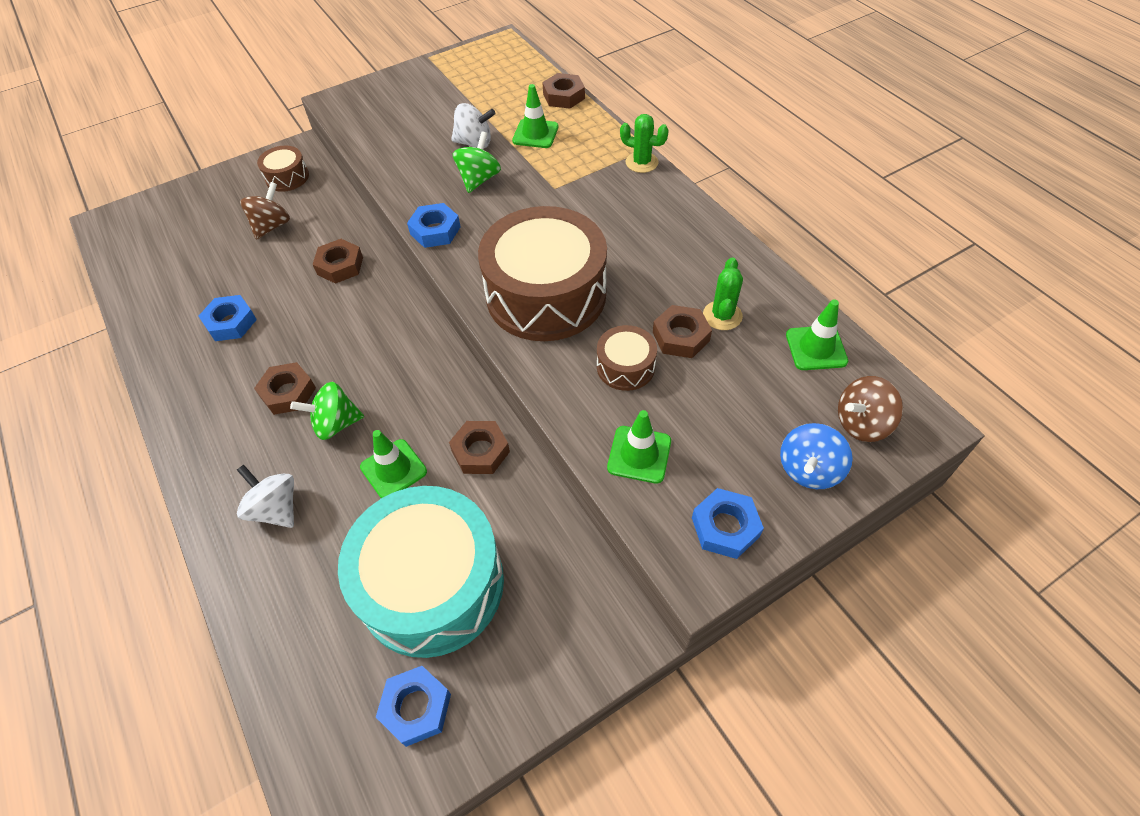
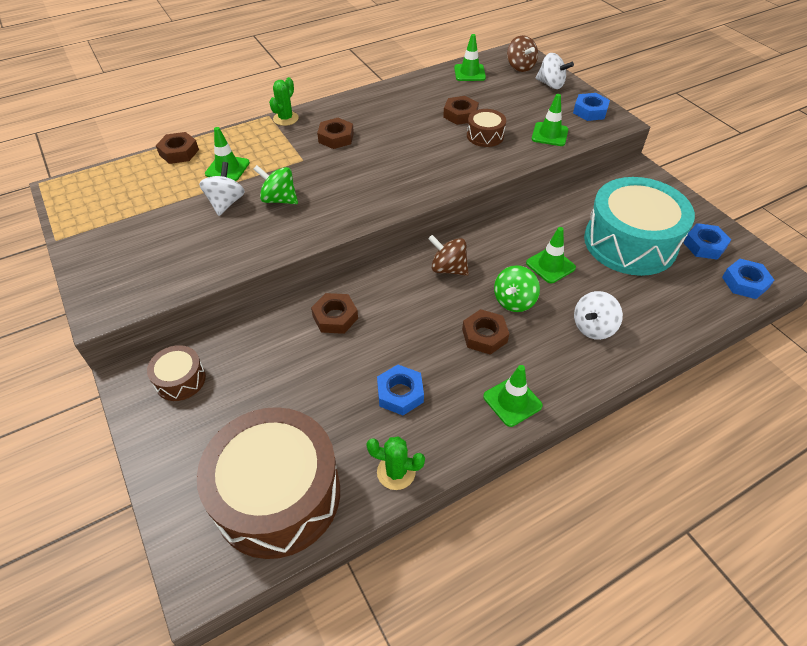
camera: 90 degrees left, 5 degrees down
brown spinning top [240,182,290,240] -> brown spinning top moved to [428,235,469,276]
green spinning top [290,382,364,440] -> green spinning top turned 45 degrees clockwise [494,265,540,312]
blue nut [407,203,461,248] -> blue nut moved to [722,259,774,299]
brown nut [449,421,510,474] -> brown nut moved to [317,118,354,149]
brown drum [478,206,607,341] -> brown drum moved to [197,407,340,559]
green cactus [703,257,743,330] -> green cactus moved to [366,436,425,490]
blue spinning top [780,423,853,489] -> white spinning top [536,53,574,89]
none -> green traffic cone [483,365,543,427]

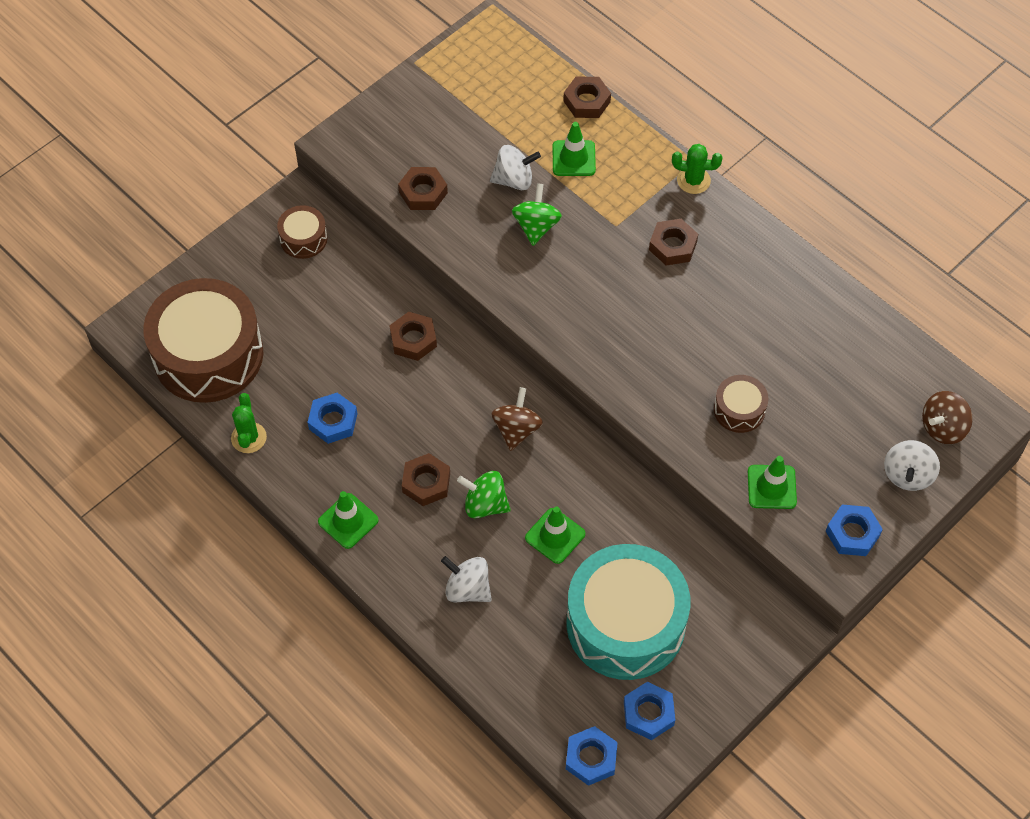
camera: 75 degrees right, 10 degrees up
brown nut [443,96,479,125] -> brown nut moved to [398,167,448,210]
green traffic cone [454,34,486,81] -> none

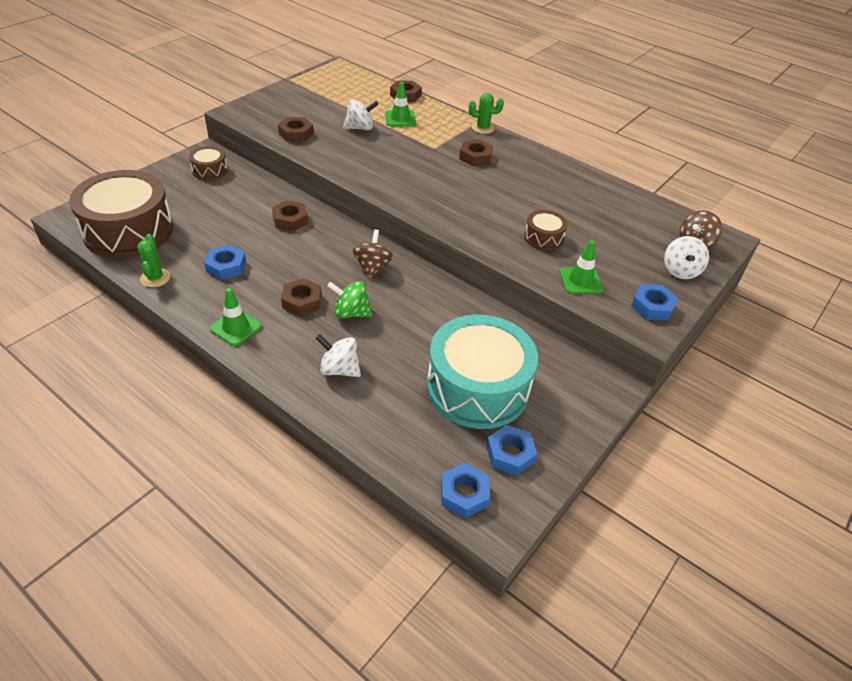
camera: 10 degrees left, 15 degrees down
green spinning top [512,183,562,246] -> none
green traffic cone [525,507,585,564] -> none

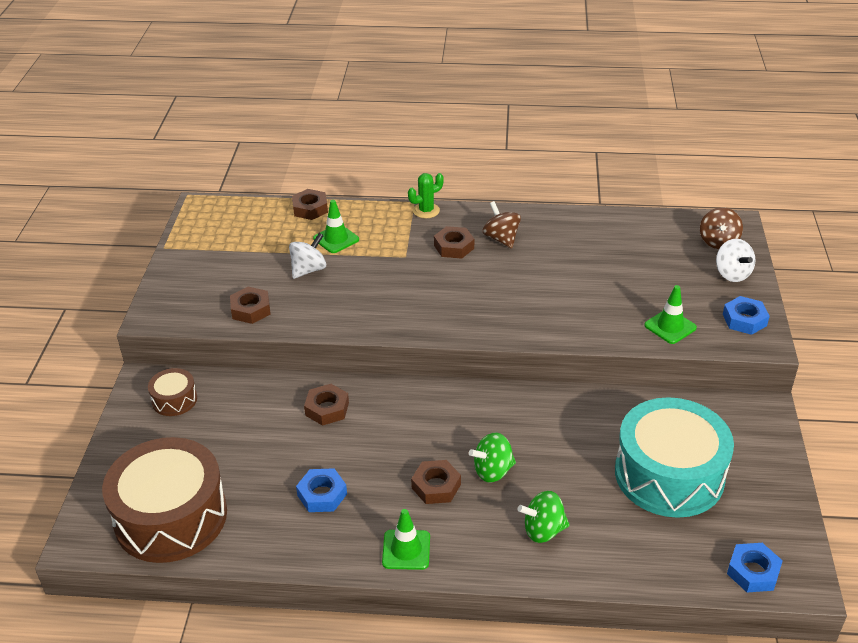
camera: 30 degrees left, 5 degrees down
green cactus [137,234,170,287] -> none
white spinning top [315,334,361,377] -> green spinning top [518,491,570,543]
brown spinning top [353,230,393,279] -> brown spinning top moved to [482,201,521,249]
blue nut [486,425,537,475] -> none
brown drum [524,210,568,250] -> none

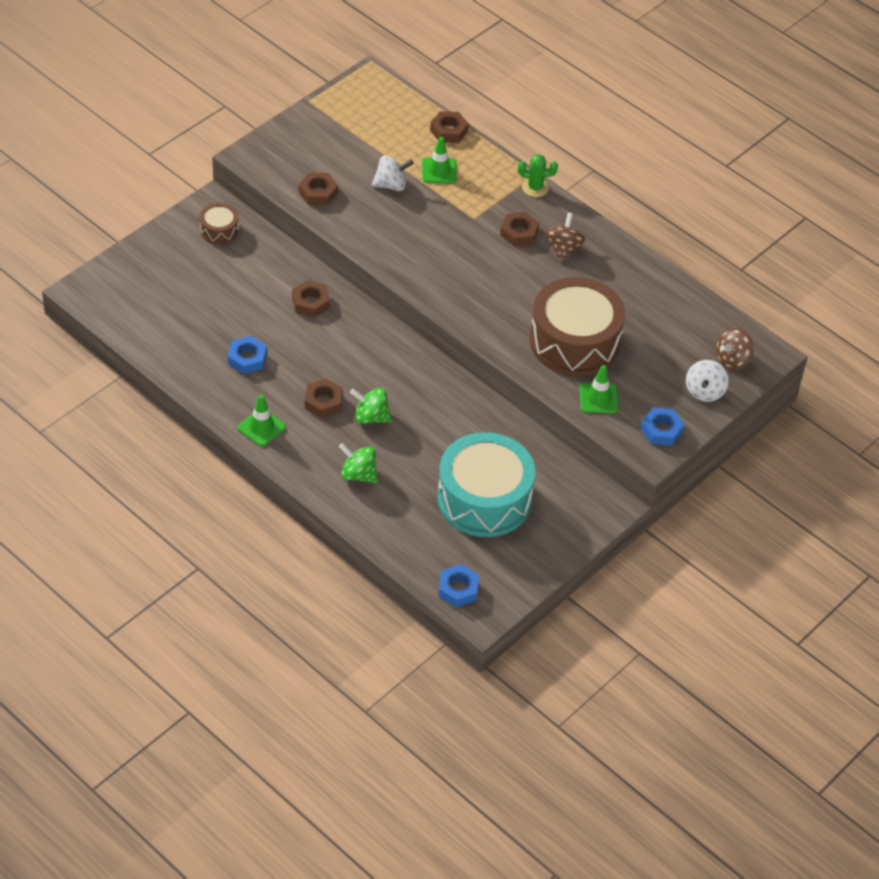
camera: 35 degrees right, 10 degrees up
brown drum [102,437,227,563] -> brown drum moved to [530,277,625,376]

